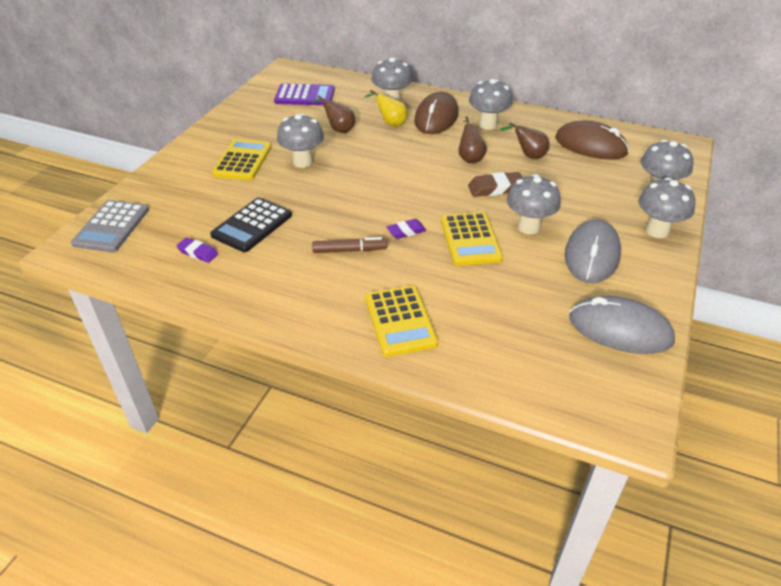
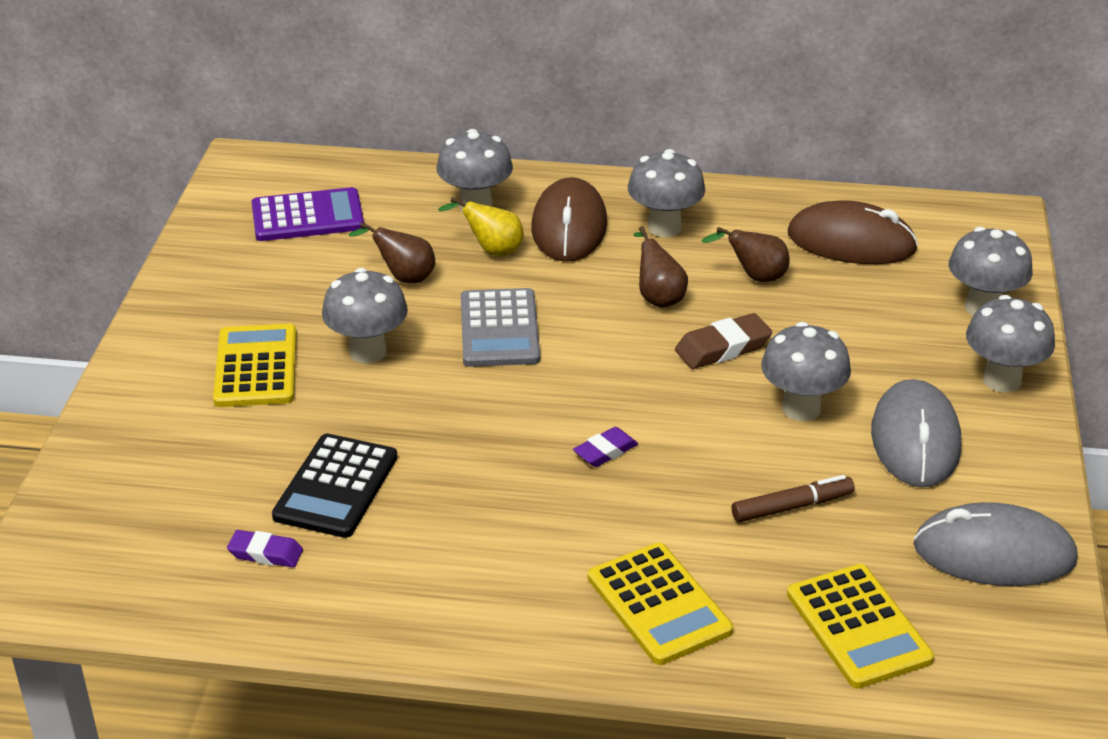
camera: 15 degrees left, 5 degrees down
grey calculator [71,200,149,252] -> grey calculator moved to [461,288,540,367]
brown marker [312,237,387,253] -> brown marker moved to [732,475,855,522]
yellow calculator [441,212,503,266] -> yellow calculator moved to [787,564,934,689]

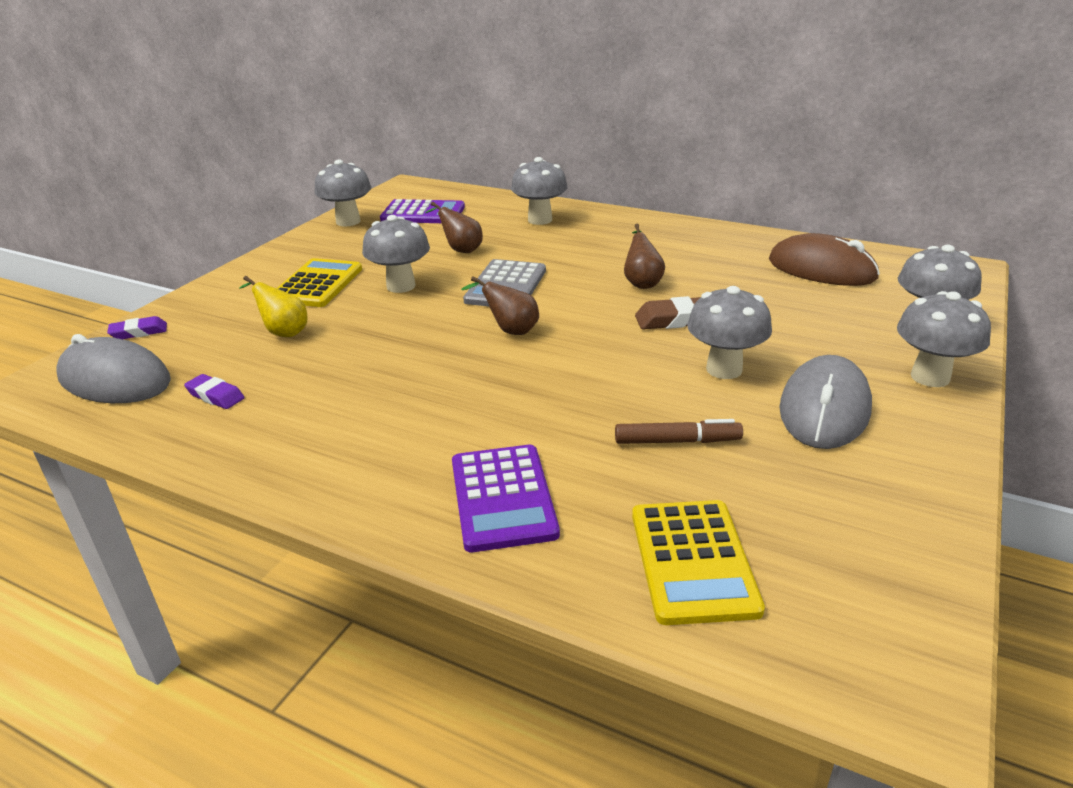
camera: 20 degrees right, 5 degrees down
black calculator [272,434,398,538] -> none
yellow pear [438,197,524,256] -> yellow pear moved to [239,276,308,337]
brown mouse [531,177,607,262] -> none
purple eraser [573,427,638,467] -> purple eraser moved to [107,316,167,339]
yellow calculator [588,542,733,665] -> purple calculator [452,445,560,552]
grey mushroom [628,149,705,237] -> grey mushroom moved to [315,160,371,226]
brown pear [702,227,790,282] -> brown pear moved to [461,276,539,335]
grey mouse [913,502,1078,586] -> grey mouse moved to [57,334,171,403]

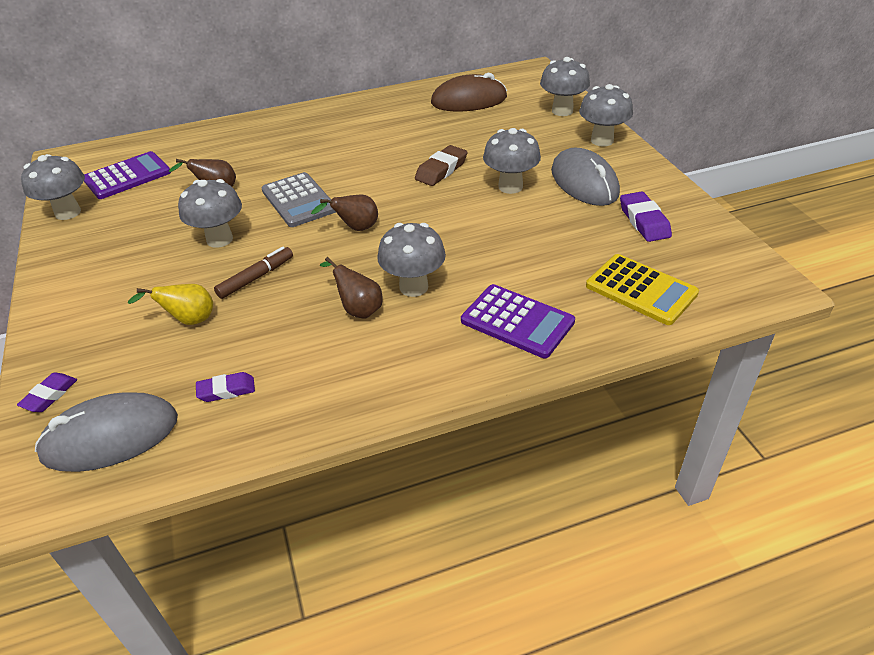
camera: 45 degrees left, 10 degrees up
yellow calculator [277,258,362,307] -> none
grey mushroom [511,157,568,225] -> grey mushroom moved to [377,223,446,297]
brown marker [615,419,743,444] -> brown marker moved to [214,247,293,299]
brown pear [624,224,665,289] -> brown pear moved to [320,257,382,318]
none -> purple eraser [620,191,672,242]

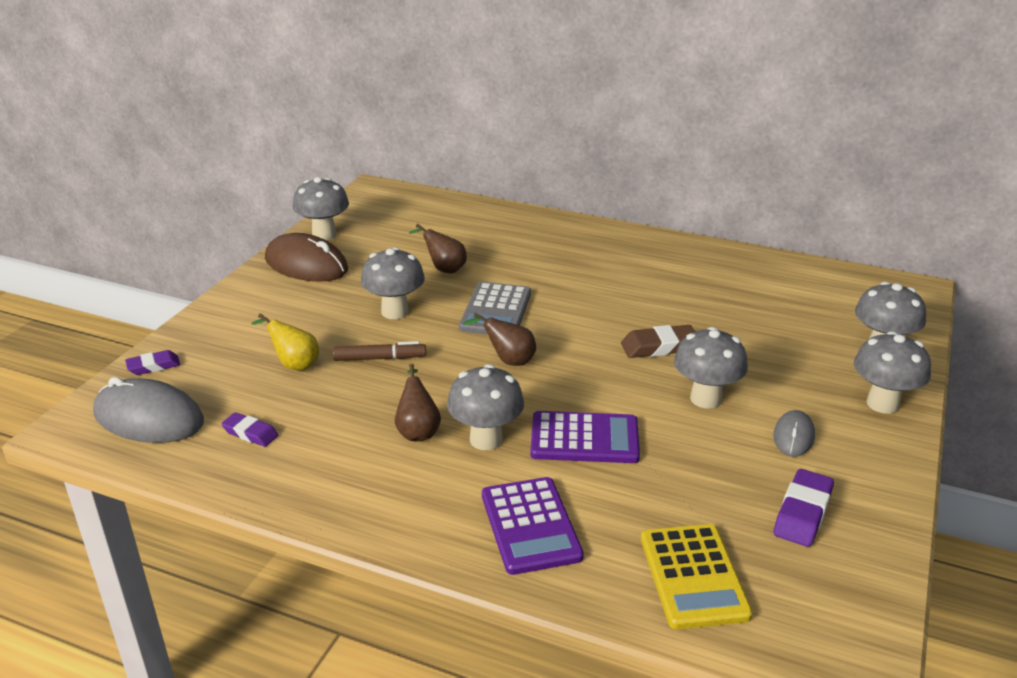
camera: 40 degrees right, 10 degrees down
purple calculator [84,151,171,199] -> purple calculator moved to [530,411,640,463]
brown mouse [431,73,507,111] -> brown mouse moved to [265,233,348,282]
grey mouse [551,147,620,206] -> grey mouse [773,410,815,457], size x0.54

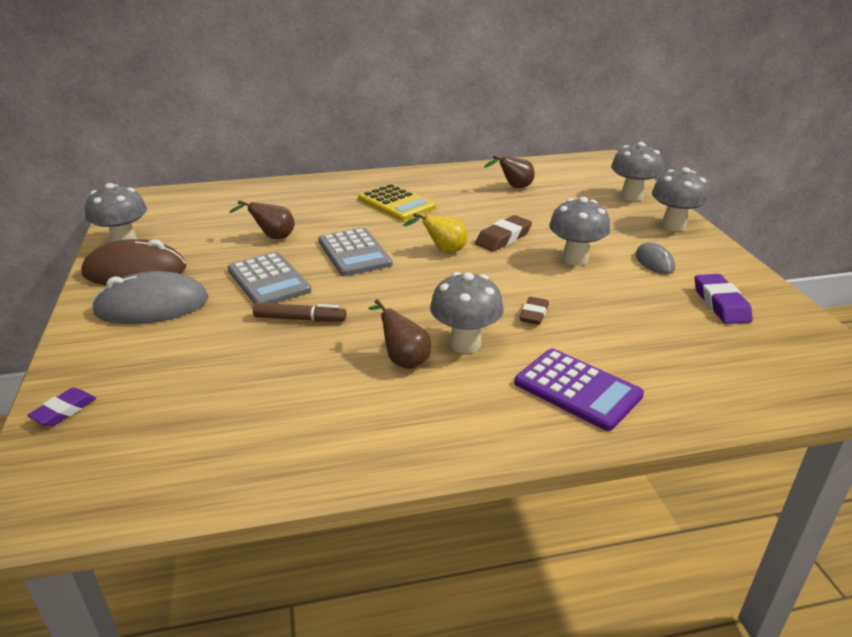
camera: 35 degrees left, 0 degrees up
grey mouse [93,377,204,443] -> grey mouse moved to [91,271,209,324]
purple eraser [221,412,278,447] -> none
yellow pear [252,313,319,371] -> yellow pear moved to [403,213,468,253]
brown marker [333,341,426,361] -> brown marker turned 45 degrees clockwise [253,303,346,322]
grey mushroom [361,247,425,319] -> grey calculator [228,252,311,304]
brown pear [463,313,536,366] -> brown pear moved to [484,156,535,188]
purple calculator [530,411,640,463] -> brown eraser [519,297,549,325]
yellow calculator [641,524,753,629] -> yellow calculator moved to [358,183,436,221]

